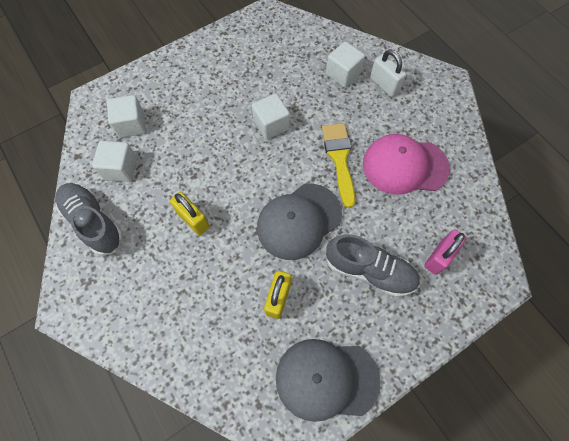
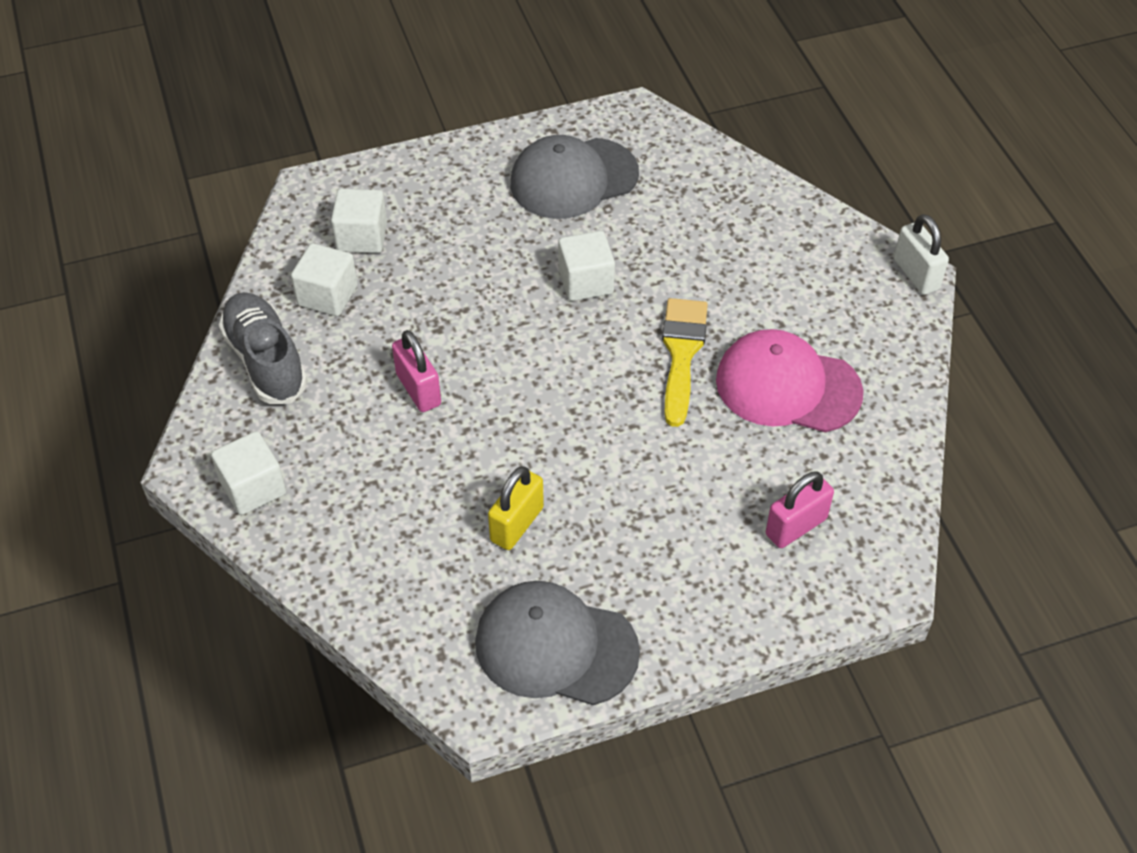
camera: 15 degrees right, 15 degrees down
yellow padlock [170,192,210,235] -> pink padlock [392,330,441,412]
grey cap [257,183,342,260] -> grey cap moved to [510,135,639,219]
white cube [326,41,365,88] -> white cube moved to [211,431,286,515]
grey shoe [326,234,420,297] -> none
white padlock [370,49,406,97] -> white padlock moved to [894,214,949,295]

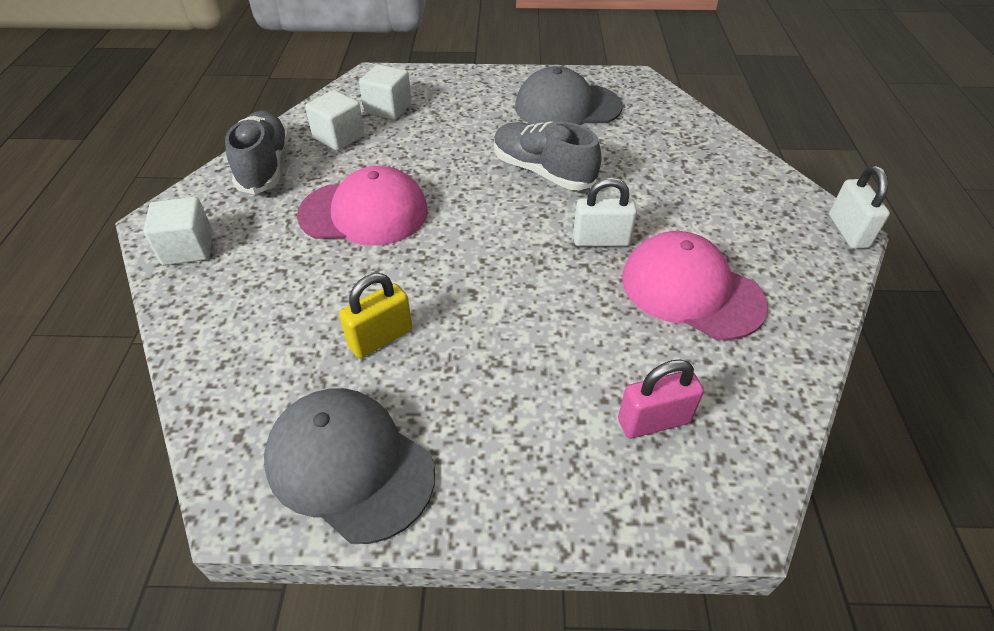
camera: 20 degrees right, 5 degrees down
pink padlock [392,330,441,412] -> pink cap [297,166,428,246]
white cube [558,231,615,301] -> grey shoe [494,121,601,190]
yellow brush [662,298,708,427] -> white padlock [573,178,637,246]

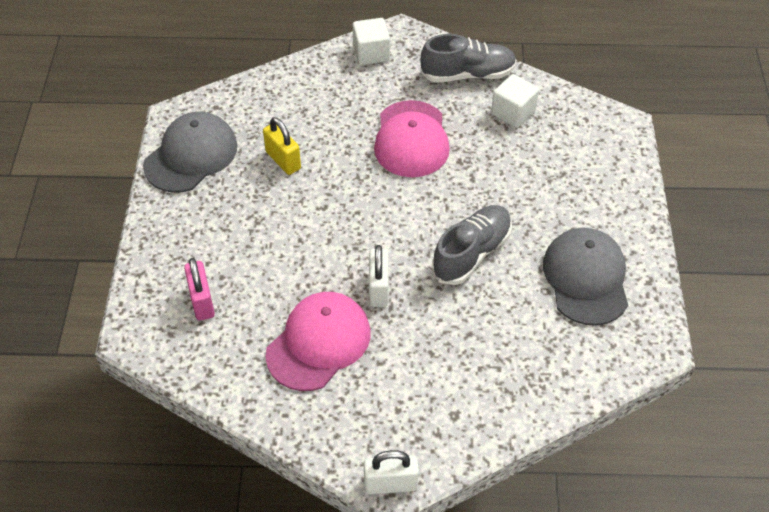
camera: 90 degrees right, 5 degrees up
white cube [359,64,412,120] -> none

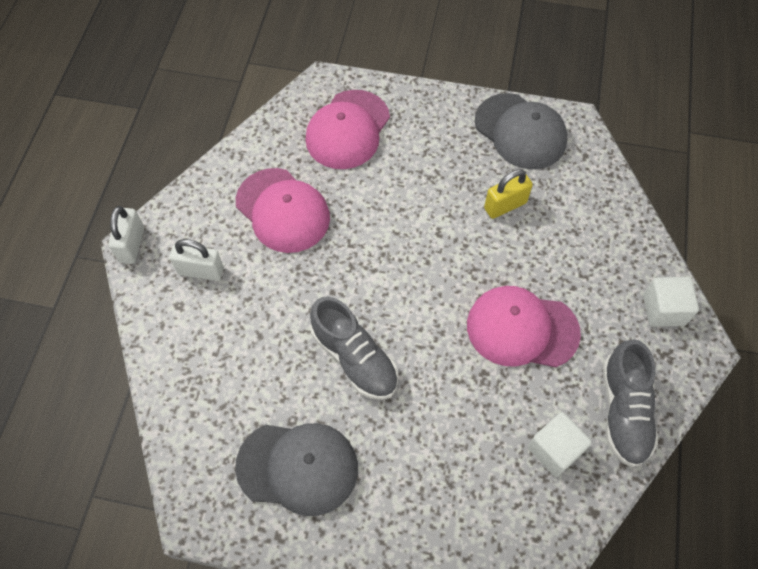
camera: 100 degrees right, 10 degrees up
pink padlock [184,258,215,321] -> pink cap [305,90,390,169]
white padlock [369,245,388,307] -> white padlock moved to [170,239,224,281]

